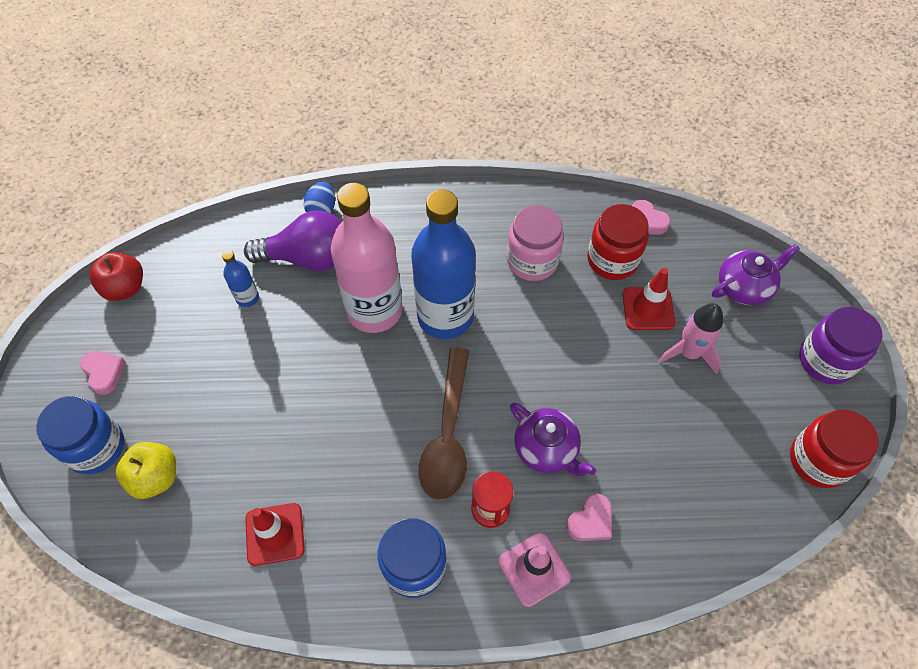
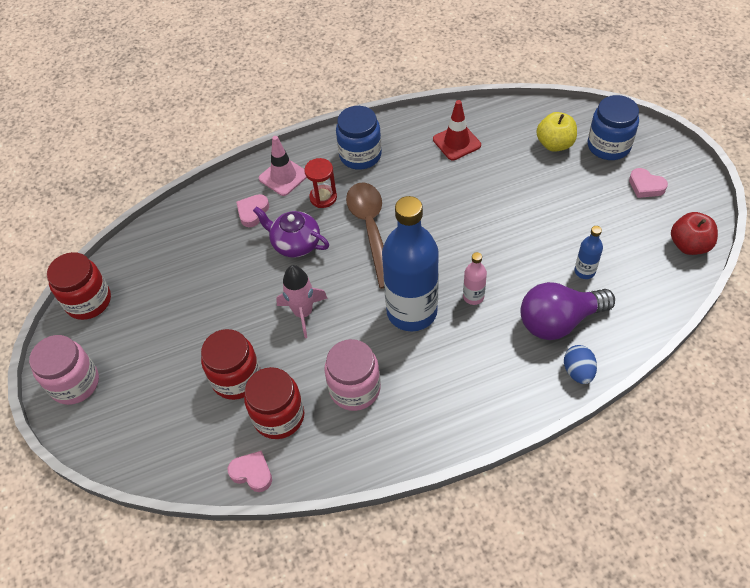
camera: 165 degrees right, 5 degrees down
pink bottle [331,183,403,333] -> pink bottle [463,252,487,305], size x0.42
red traffic cone [622,268,675,330] -> red jar [201,329,261,400]
pink rocket [658,303,723,374] -> pink rocket moved to [276,265,328,338]
purple teapot [712,244,800,305] -> none
purple jar [799,307,883,384] -> pink jar [29,335,99,405]

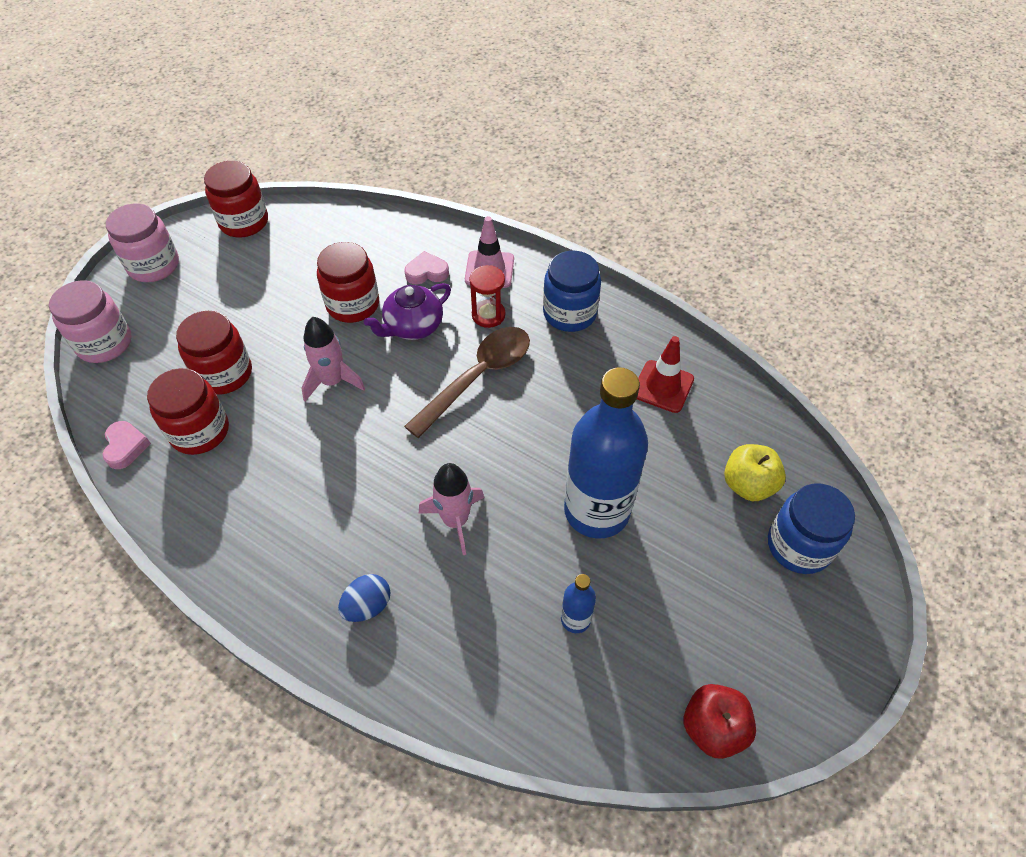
camera: 50 degrees right, 0 degrees up
purple teapot [253,206,329,258] -> purple teapot turned 120 degrees counterclockwise [364,283,451,340]
pink jar [324,339,381,411] -> pink jar moved to [49,280,132,363]
blue bottle [382,196,439,331] -> blue bottle moved to [564,367,648,539]
pink bottle [463,252,487,305] -> pink rocket [419,463,485,555]
purple light bulb [520,282,615,340] -> none
blue egg [564,345,597,384] -> blue egg moved to [338,574,390,622]
pink heart [629,168,668,198] -> none
none -> red jar [317,242,379,323]

